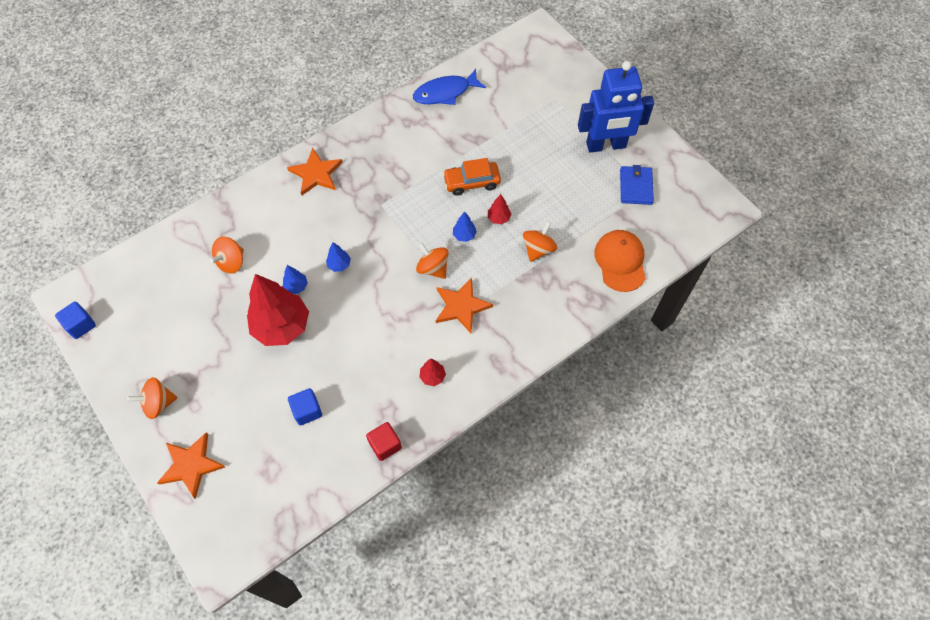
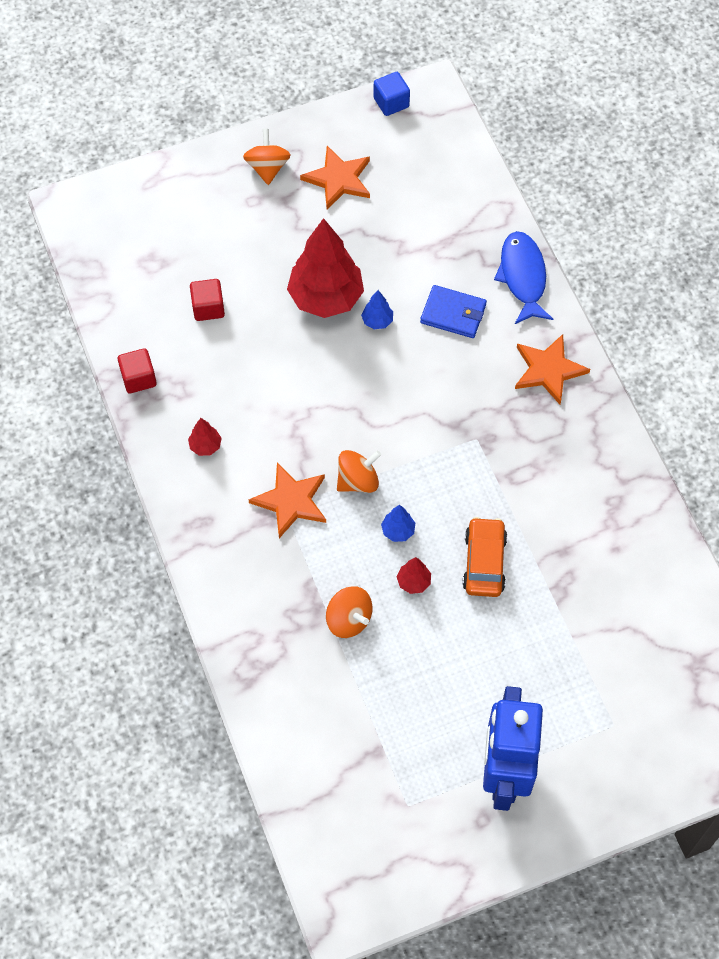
camera: 105 degrees right, 0 degrees up
orange star [157,432,225,499] -> orange star moved to [300,146,370,209]
orange spinning top [210,237,244,273] -> none
blue cube [288,388,322,425] -> red cube [190,279,225,321]
blue tree [326,242,351,272] -> none
blue fish [413,69,486,105] -> blue fish moved to [494,231,553,324]
orange cap [594,230,646,292] -> none
blue wallet [620,165,654,205] -> blue wallet moved to [420,285,487,338]

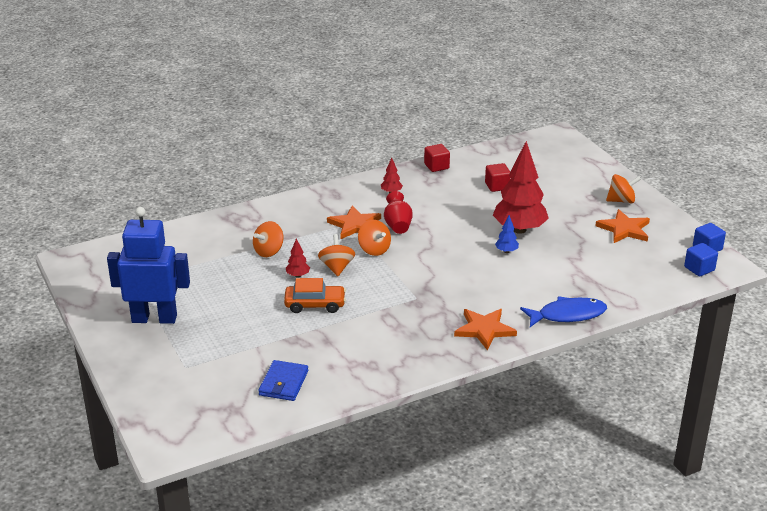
camera: 85 degrees right, 30 degrees down
blue tree [381,505,415,542] -> orange spinning top [318,234,355,276]
blue wallet [420,285,487,338] -> blue wallet moved to [259,360,308,401]
none -> red vase [384,191,413,234]
none -> blue cube [684,243,718,277]

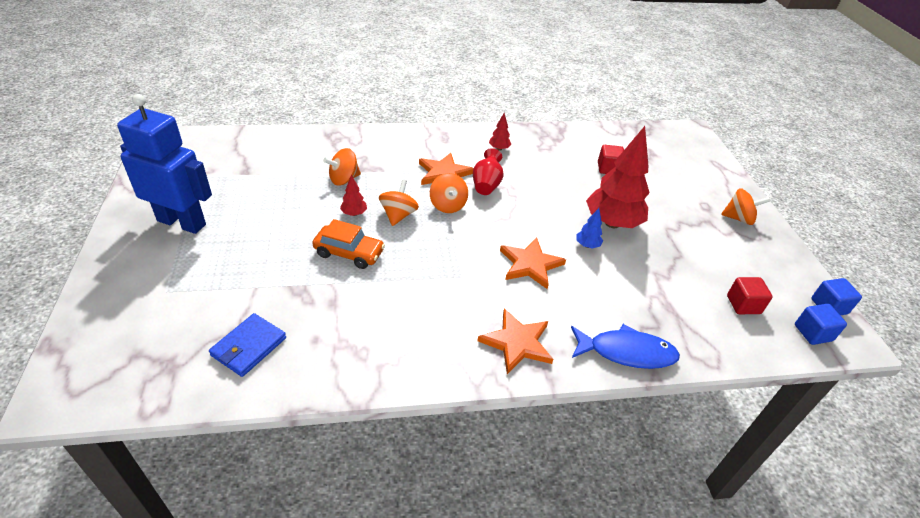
camera: 15 degrees right, 10 degrees up
red cube [424,144,450,172] -> red cube moved to [727,277,773,314]
orange star [595,209,650,243] -> orange star moved to [500,237,566,289]

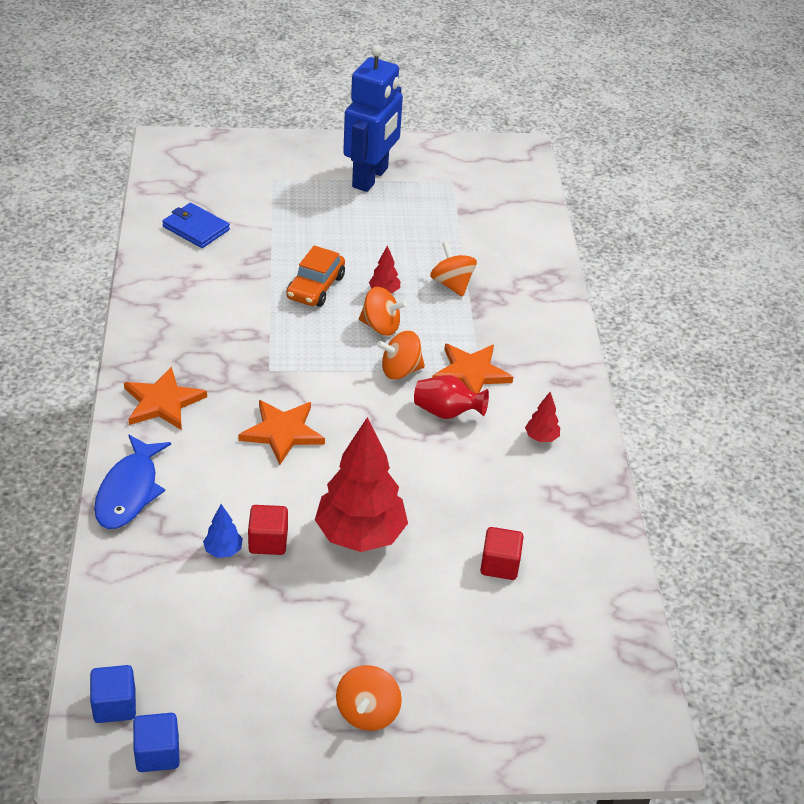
camera: 95 degrees right, 0 degrees up
blue tree [576,208,603,249] -> blue tree moved to [203,504,243,558]
red cube [727,277,773,314] -> red cube moved to [248,505,288,555]

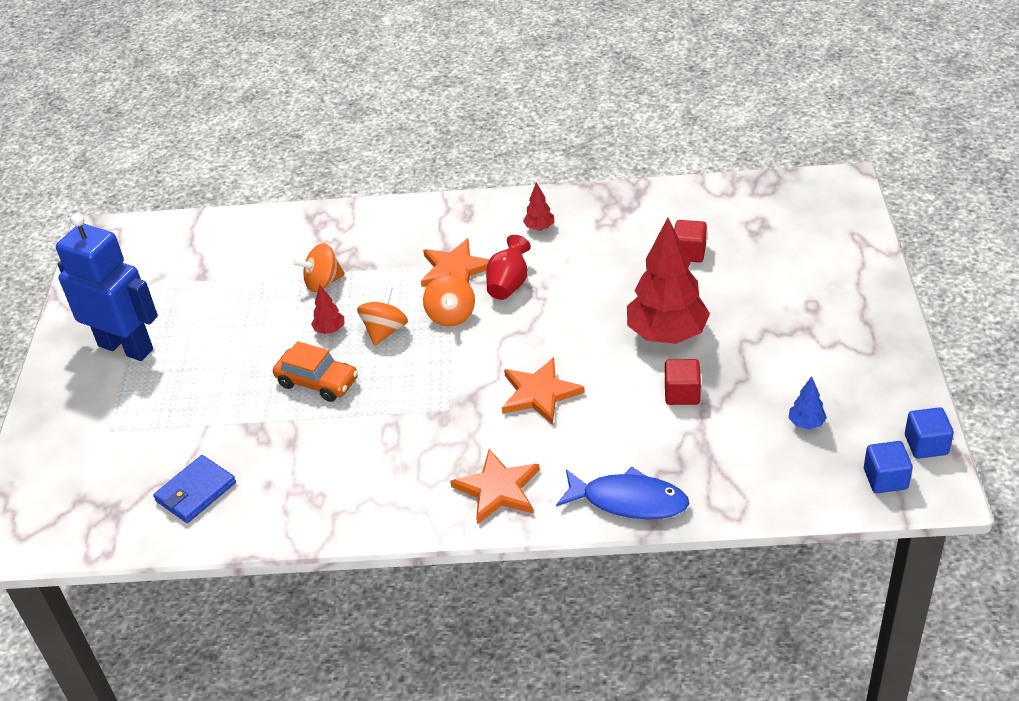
camera: 80 degrees left, 0 degrees up
blue tree [203,504,243,558] -> blue tree moved to [789,376,827,430]
orange spinning top [336,665,402,731] -> none

